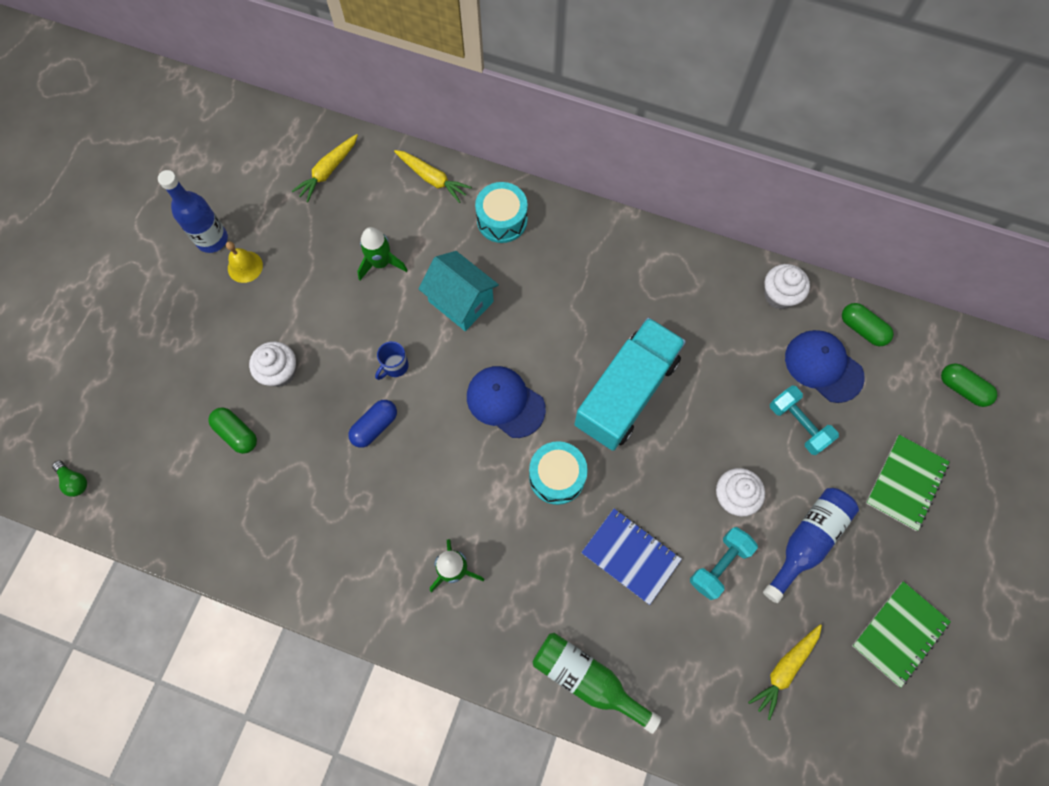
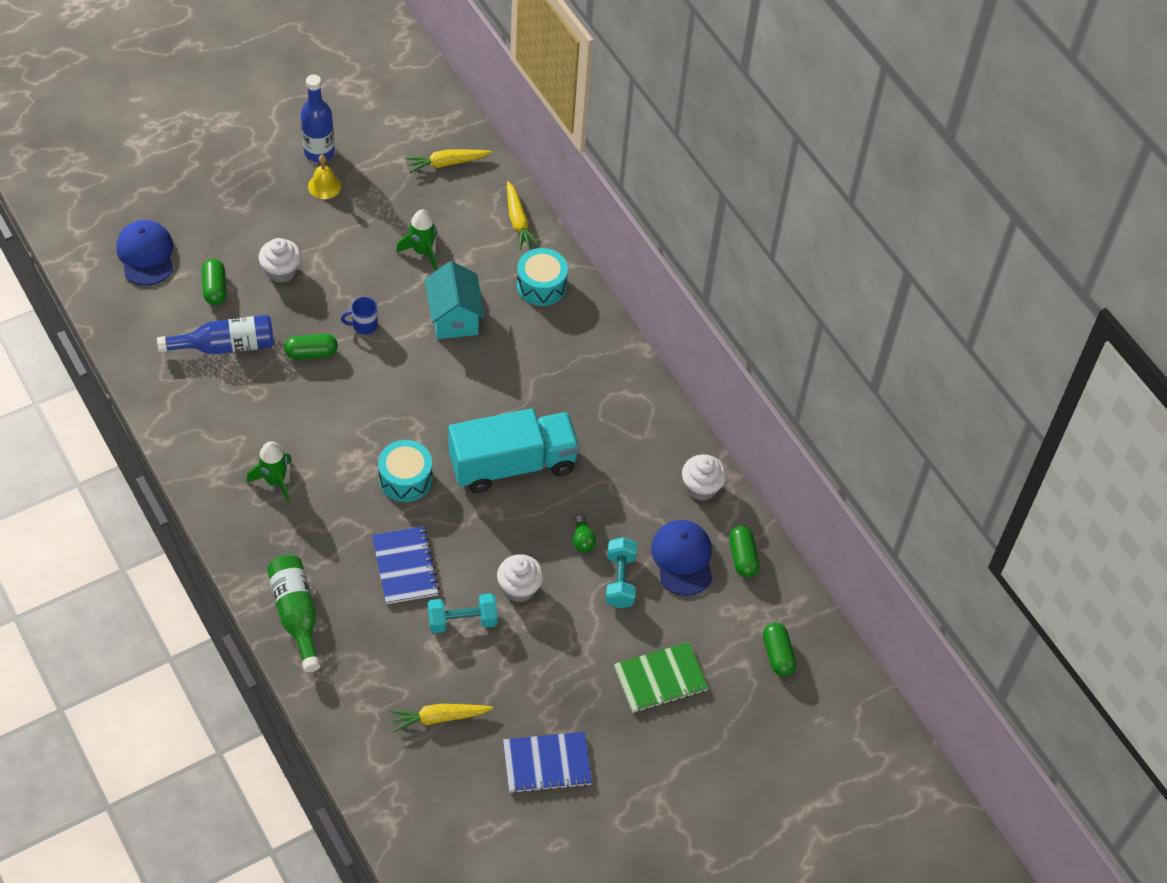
camera: 35 degrees right, 15 degrees down
green light bulb [52,461,87,497] -> green light bulb moved to [573,515,596,552]
blue capsule [348,400,397,448] -> green capsule [284,334,338,360]
blue cap [467,366,546,438] -> blue cap moved to [116,220,173,286]
blue bottle [763,488,859,603] -> blue bottle moved to [157,315,274,355]
green notebook [852,581,951,687] -> blue notebook [503,732,592,794]

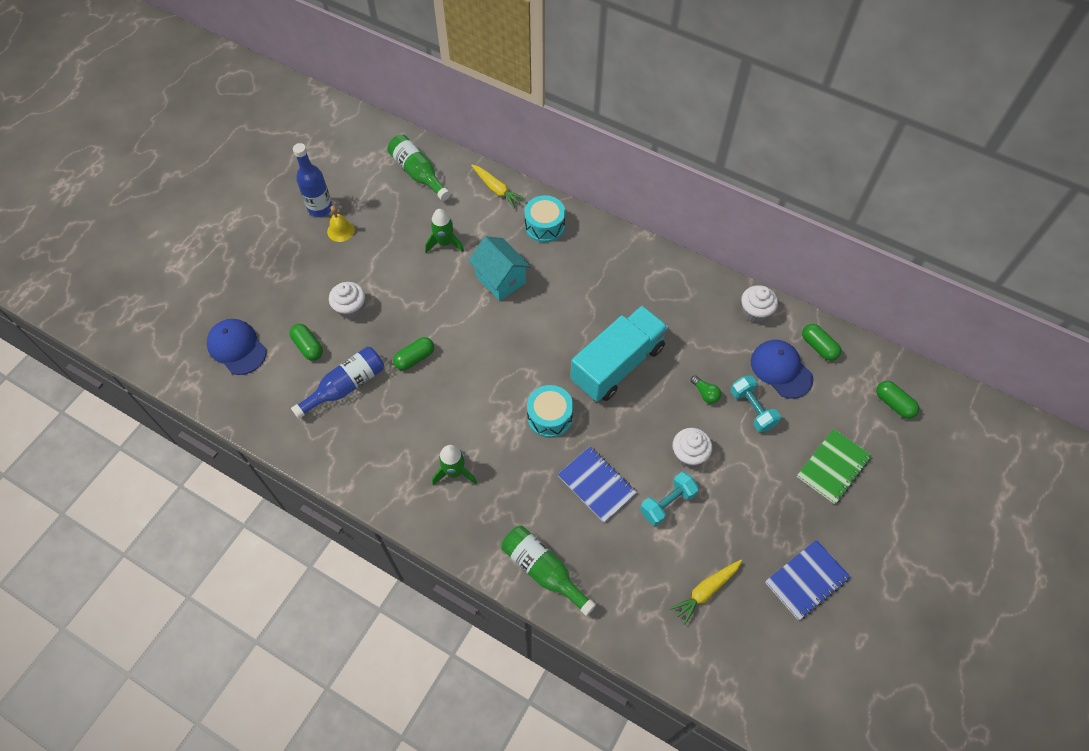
camera: 25 degrees left, 5 degrees up
blue mug [341,297,378,334] -> none
yellow carrot [405,150,492,173] -> green bottle [387,134,450,201]

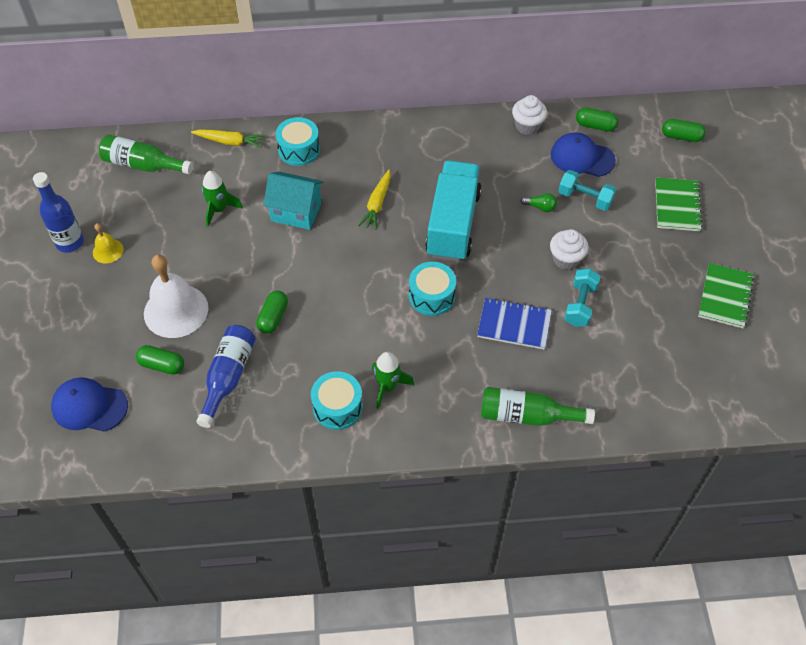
camera: 35 degrees left, 5 degrees down
white cupcake [329,282,365,319] -> white bell [144,254,208,338]
yellow carrot [670,560,742,625] -> yellow carrot moved to [358,170,391,230]
blue notebook [765,540,851,621] -> green notebook [698,263,754,328]
none -> turquoise drum [311,371,363,430]

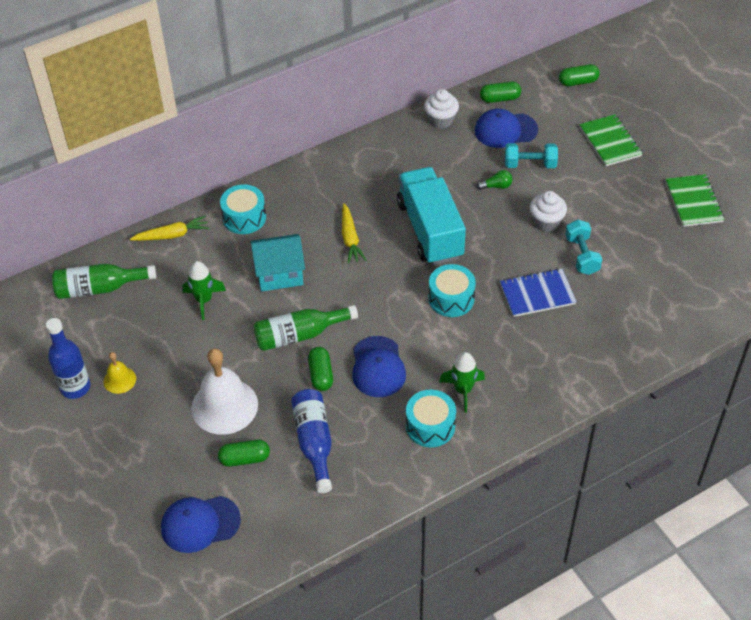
camera: 25 degrees left, 5 degrees down
green bottle [481,387,595,426] -> green bottle moved to [254,305,358,351]
none -> blue cap [352,336,406,397]

